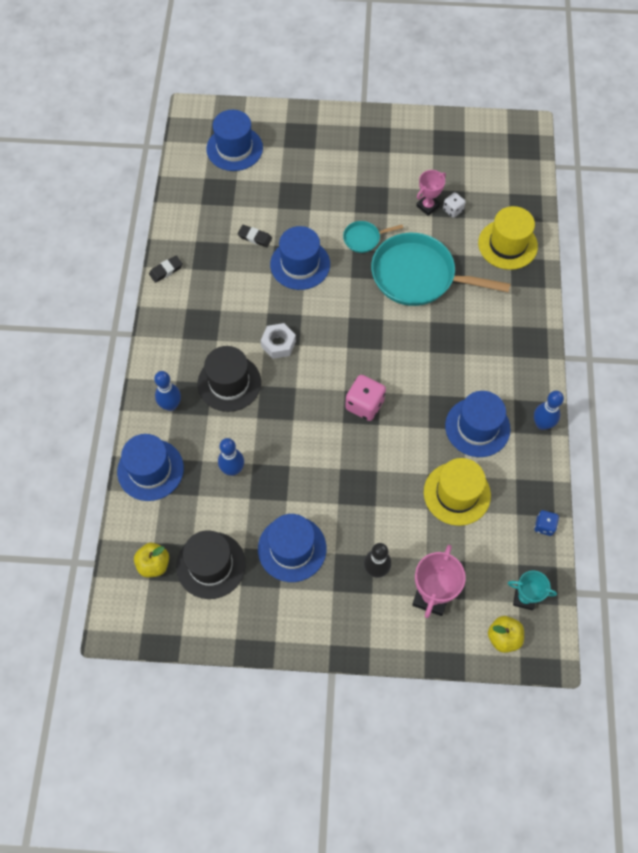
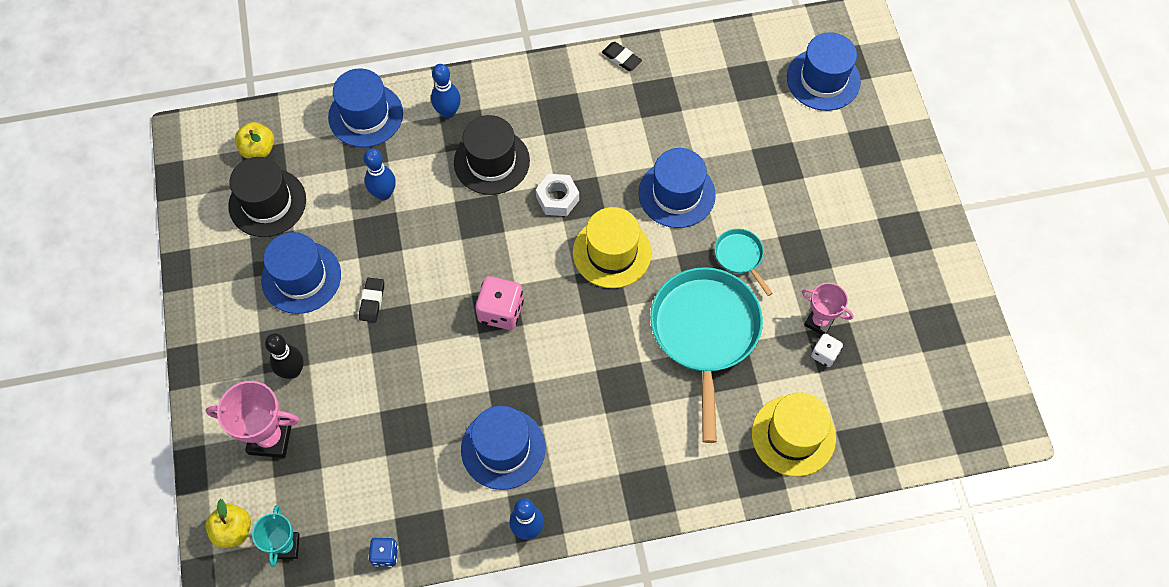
camera: 75 degrees right, 0 degrees up
black eraser [238,225,272,247] -> black eraser moved to [359,277,384,322]
yellow hat [424,458,491,526] -> yellow hat moved to [573,207,651,288]

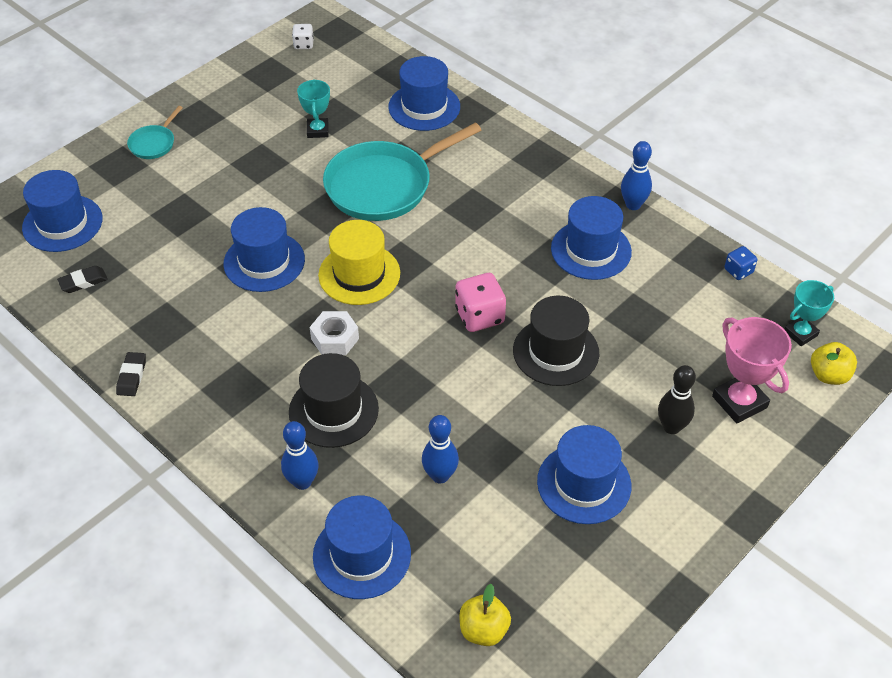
camera: 125 degrees left, 15 degrees down
black hat [228,157,306,237] -> black hat moved to [513,296,599,386]
black eraser [359,277,384,322] -> black eraser moved to [57,266,108,293]
turquoise pan [715,229,773,296] -> turquoise pan moved to [127,106,182,159]
yellow hat [752,393,836,477] -> blue hat [388,56,460,131]
pink trophy [802,283,853,335] -> turquoise trophy [297,79,330,138]
white dice [811,333,843,367] -> white dice moved to [292,24,314,49]

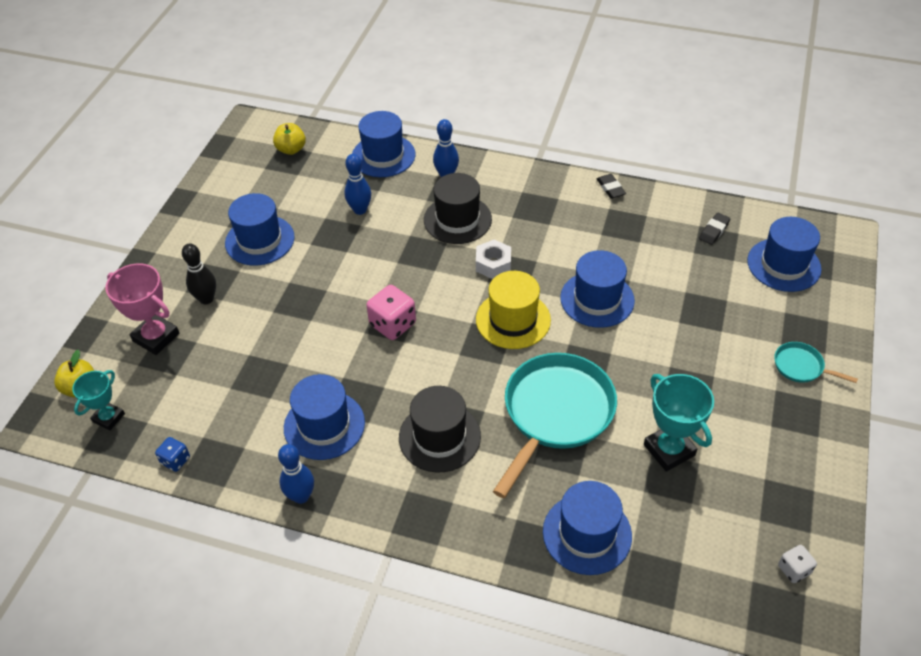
camera: 155 degrees right, 0 degrees up
turquoise pan [127,106,182,159] -> turquoise pan turned 60 degrees counterclockwise [774,342,858,383]
turquoise trophy [297,79,330,138] -> turquoise trophy [644,374,714,472], size x1.55
black hat [513,296,599,386] -> black hat moved to [399,386,481,472]

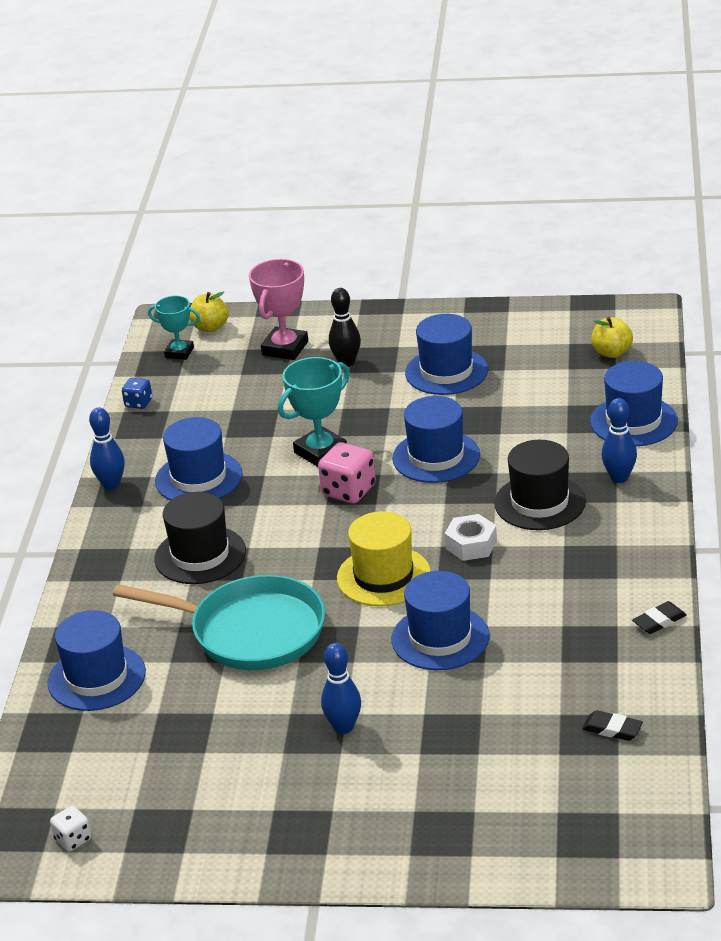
camera: 80 degrees right, 15 degrees down
blue bowling pin [345,154,371,215] -> blue bowling pin moved to [321,643,361,734]
turquoise trophy [644,374,714,472] -> turquoise trophy moved to [278,357,350,467]
blue hat [747,217,821,292] -> blue hat moved to [392,396,480,483]
turquoise pan [774,342,858,383] -> none

